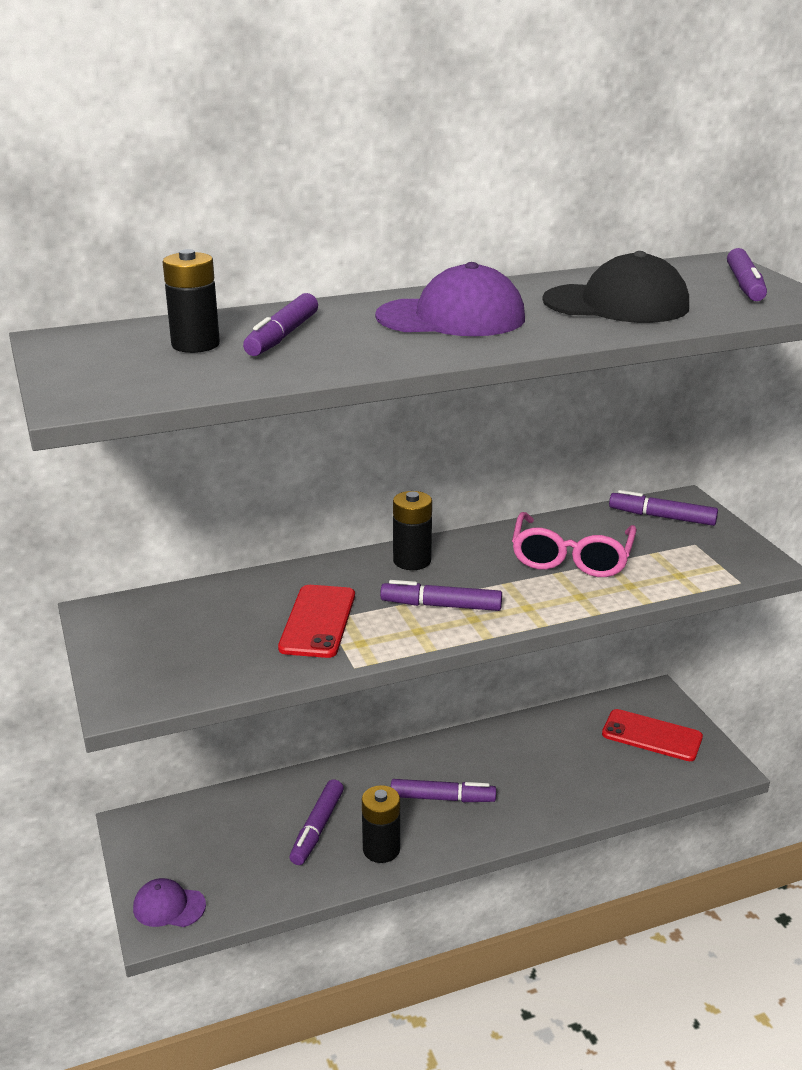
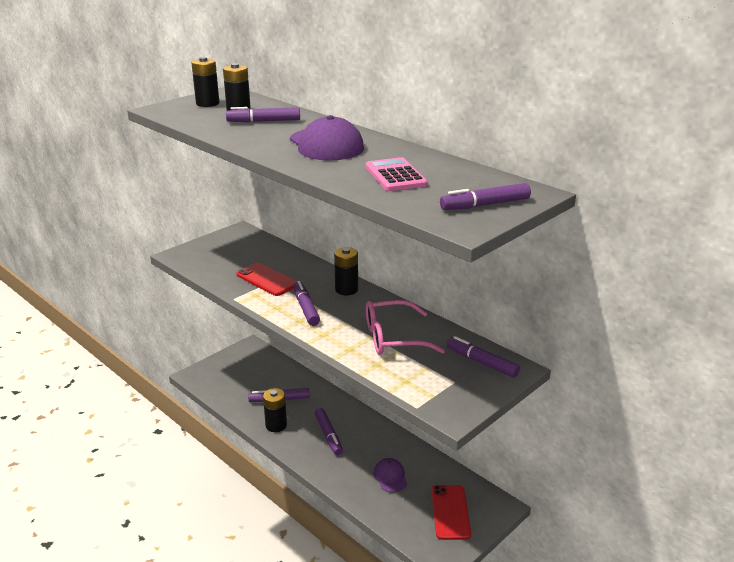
camera: 65 degrees right, 0 degrees up
purple cap [133,878,206,927] -> purple cap moved to [373,458,407,493]
red phone [278,585,355,658] -> red phone turned 60 degrees clockwise [237,263,298,296]
black cap [542,251,689,323] -> pink calculator [366,157,428,191]
purple marker [609,490,718,526] -> purple marker turned 45 degrees counterclockwise [447,336,520,378]
none -> black battery [191,57,219,107]

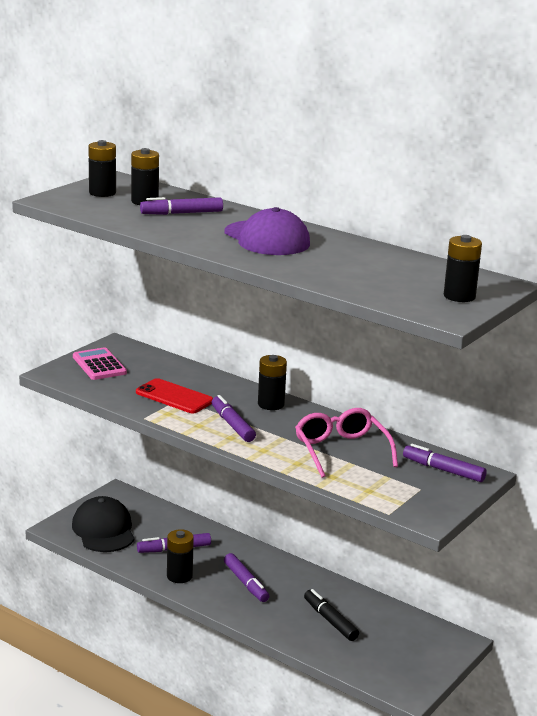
camera: 10 degrees left, 5 degrees down
pink calculator [366,157,428,191] -> pink calculator moved to [73,347,127,380]
pink glasses [366,300,445,355] -> pink glasses turned 90 degrees clockwise [295,408,398,478]
purple cap [373,458,407,493] -> black marker [304,589,359,641]
red phone [431,485,471,540] -> none
purple marker [440,183,531,210] -> black battery [444,235,482,302]
none -> black cap [72,496,135,552]

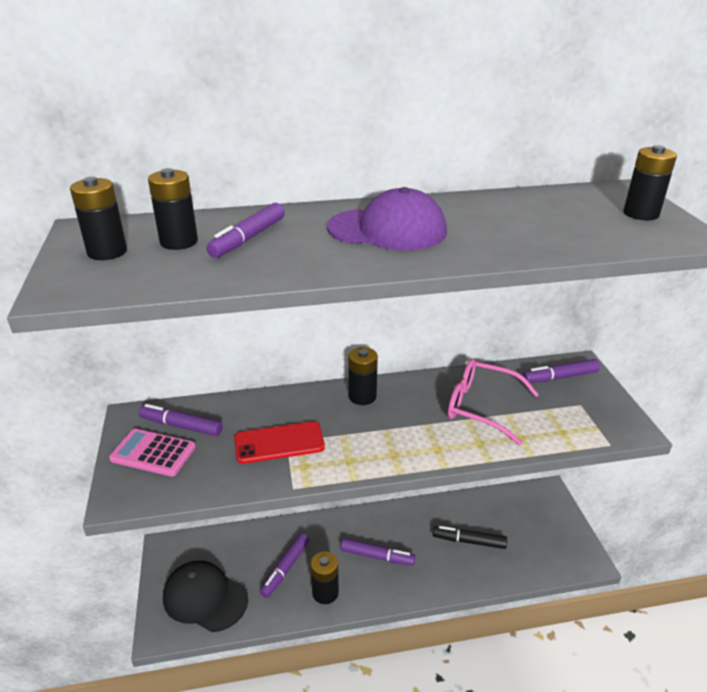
camera: 45 degrees left, 10 degrees up
purple marker [212,395,256,442] -> purple marker moved to [139,404,223,436]

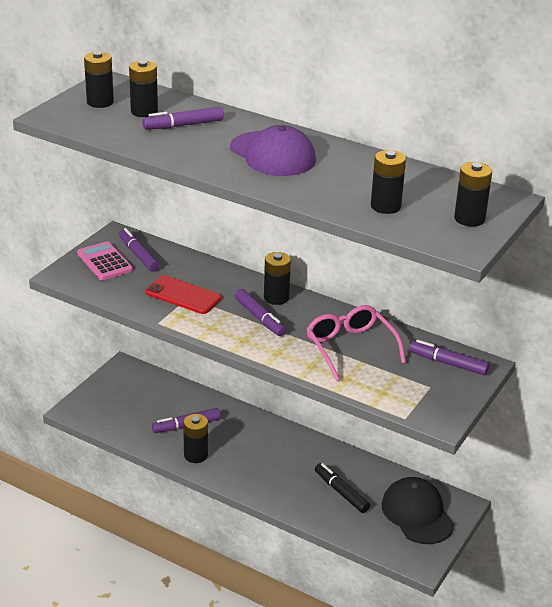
camera: 40 degrees right, 0 degrees up
black cap [163,560,248,632] -> black cap moved to [381,477,454,544]
purple marker [341,538,415,566] -> purple marker moved to [235,289,286,336]
none -> black battery [371,150,406,214]

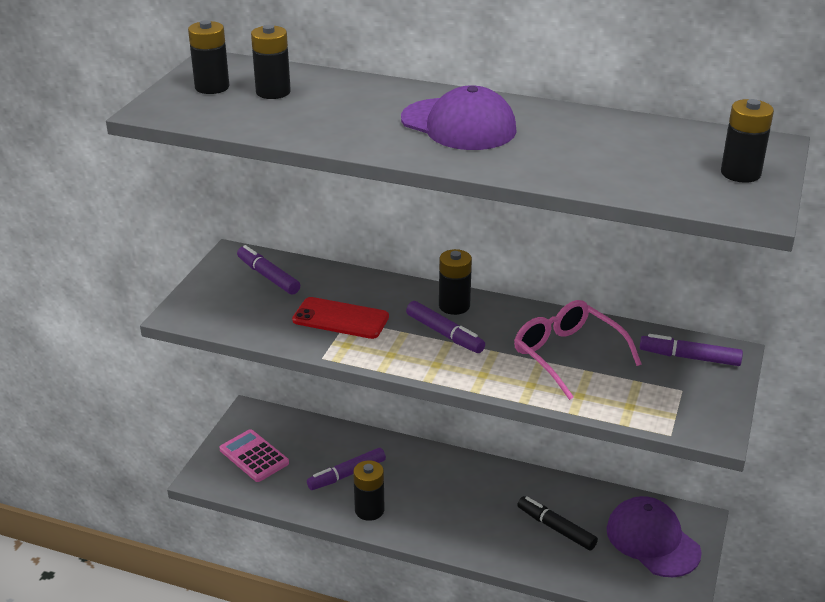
camera: 10 degrees left, 0 degrees up
pink calculator [77,241,133,280] -> pink calculator moved to [219,429,289,482]
purple marker [143,107,224,130] -> none
black battery [371,150,406,214] -> none
black cap [381,477,454,544] -> purple cap [606,496,702,577]

